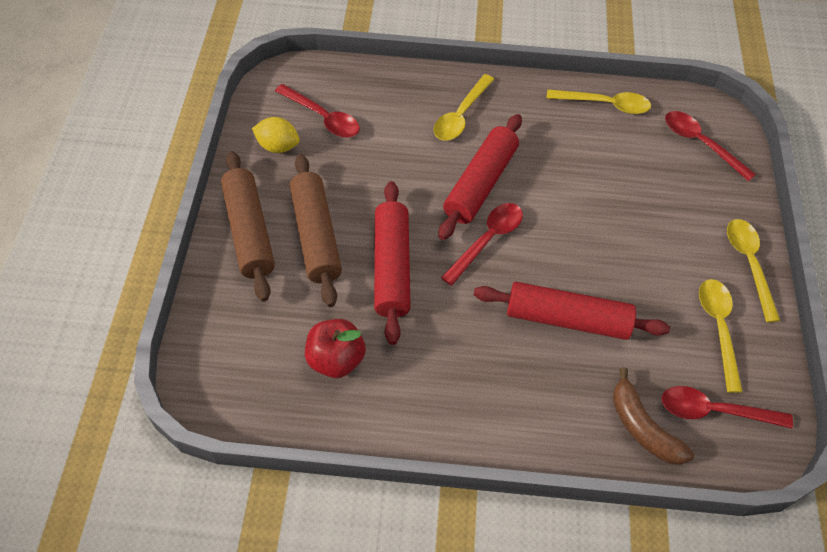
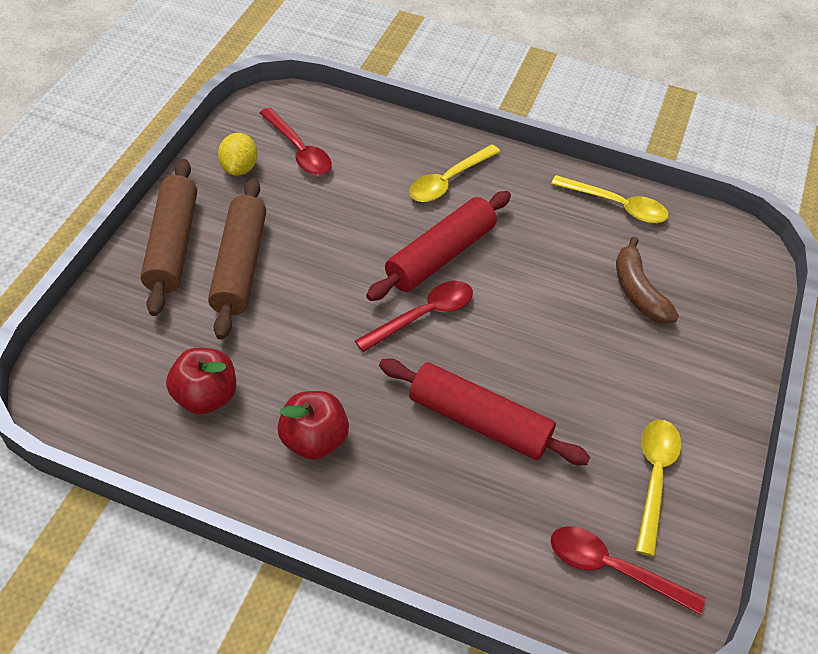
camera: 15 degrees right, 5 degrees down
yellow lemon [252,117,300,153] -> yellow lemon turned 60 degrees clockwise [218,133,258,176]
red rolling pin [374,181,411,345] -> none
brown banana [613,367,694,465] -> brown banana moved to [616,236,679,324]
red spoon [665,111,756,181] -> none
yellow spoon [727,219,780,323] -> none
none -> red apple [277,391,349,460]

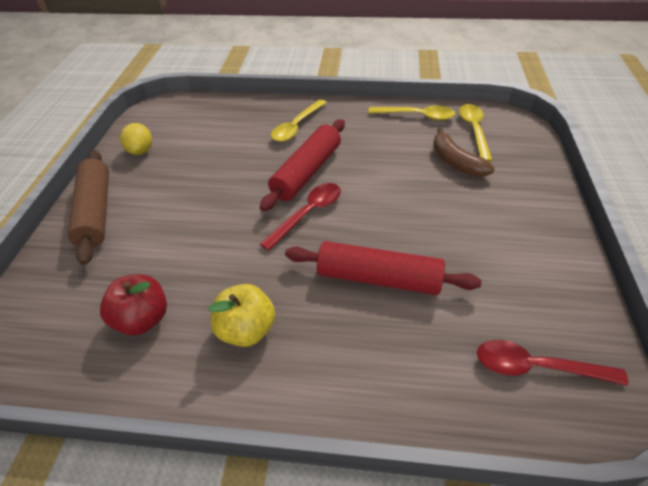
camera: 10 degrees left, 5 degrees down
brown rolling pin [208,178,266,340] -> none
red spoon [260,108,332,175] -> none
red apple [277,391,349,460] -> yellow apple [208,284,275,347]
yellow spoon [636,420,681,556] -> yellow spoon moved to [459,104,493,162]

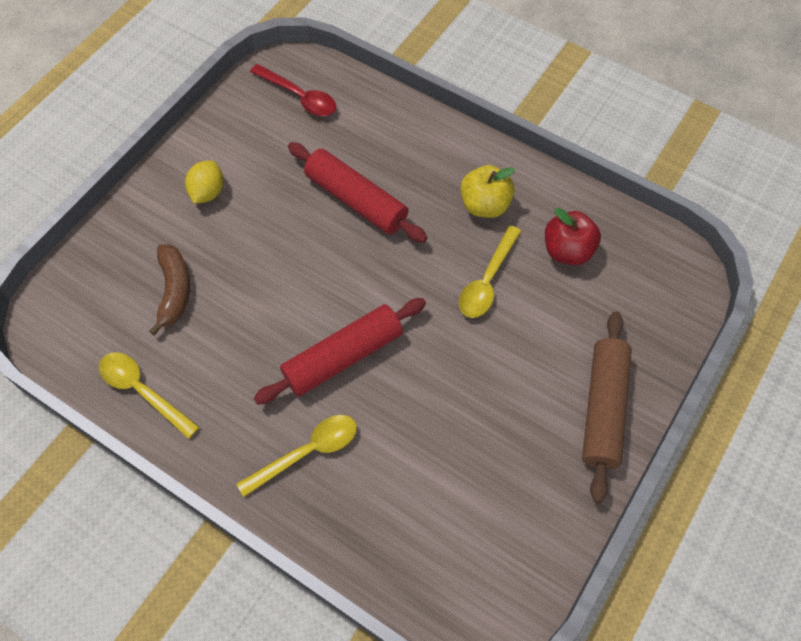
camera: 155 degrees left, 15 degrees up
yellow lemon [120,123,152,155] -> yellow lemon moved to [185,160,223,204]
red spoon [260,183,341,251] -> none
yellow spoon [459,104,493,162] -> yellow spoon moved to [459,225,521,318]

